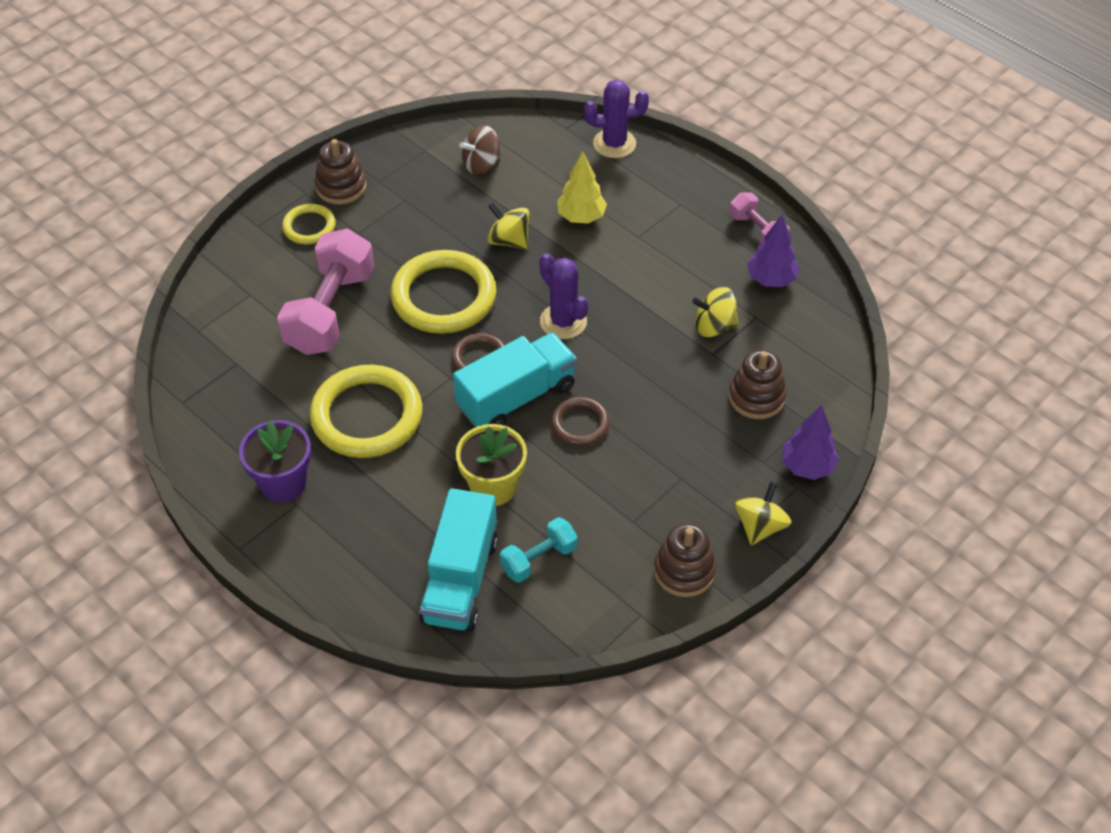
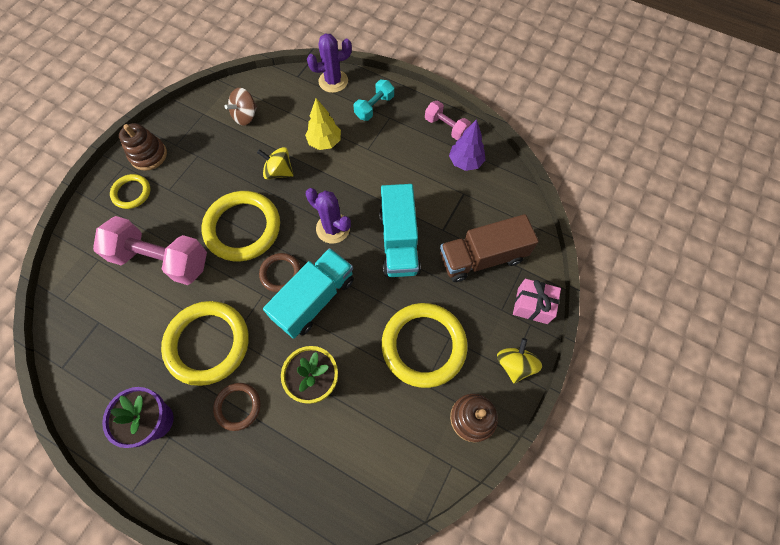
camera: 15 degrees left, 15 degrees up
pink dumbbell [277,228,374,355] -> pink dumbbell turned 75 degrees counterclockwise [93,216,207,285]
turquoise truck [419,488,498,631] -> turquoise truck moved to [379,184,421,277]
turquoise dumbbell [500,517,578,583] -> turquoise dumbbell moved to [354,80,394,121]
brown ring [551,397,610,446] -> brown ring moved to [213,383,261,431]
yellow spinning top [692,287,739,337] -> none
brown stacking toy [729,350,787,419] -> brown truck [440,214,539,282]
purple tree [782,405,839,480] -> pink gift [513,279,561,324]
none -> yellow ring [382,303,468,388]

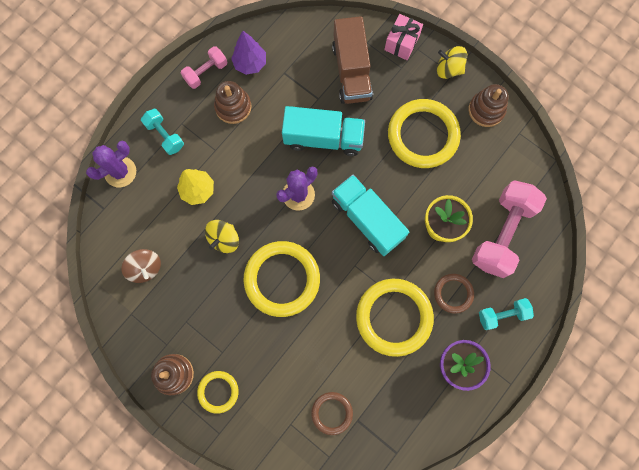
camera: 80 degrees left, 10 degrees up
pink dumbbell [93,216,207,285] -> pink dumbbell moved to [472,180,547,278]
brown ring [259,253,301,292] -> brown ring moved to [311,392,353,435]
purple cactus [307,33,352,93] -> purple cactus turned 60 degrees clockwise [86,141,136,187]
none -> brown stacking toy [214,81,251,124]
none -> turquoise dumbbell [479,298,534,330]

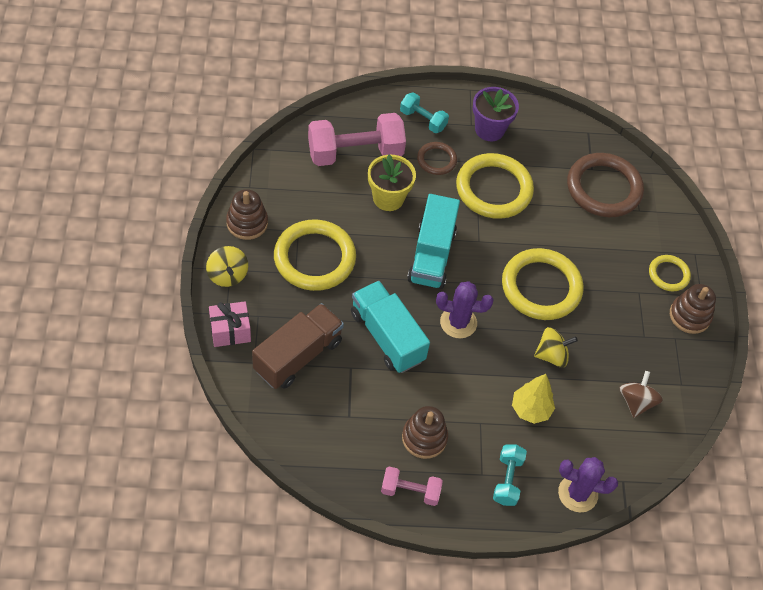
camera: 135 degrees left, 20 degrees down
purple tree [231,31,266,75] -> none
brown ring [311,392,353,435] -> brown ring [567,153,644,217], size x1.91

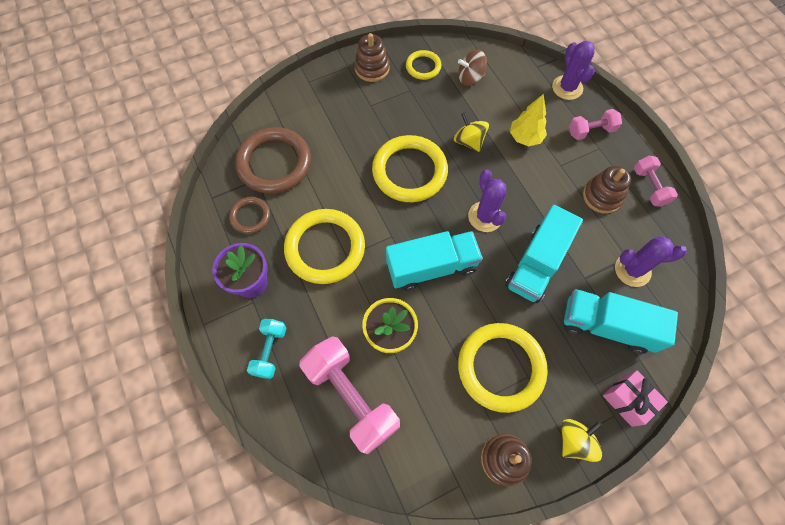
camera: 110 degrees left, 10 degrees up
brown truck [252,303,344,389] -> turquoise truck [564,289,678,354]
brown ring [417,142,457,175] -> brown ring moved to [229,197,270,234]
turquoise dumbbell [493,444,527,506] -> pink dumbbell [569,109,622,140]
yellow ring [649,255,691,291] -> yellow ring moved to [406,50,441,80]
none -> purple cactus [615,236,687,287]

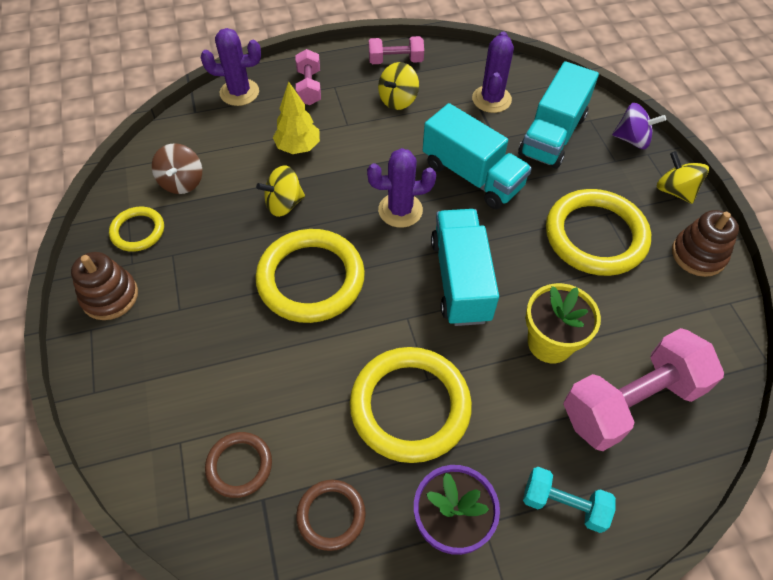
camera: 80 degrees left, 10 degrees down
brown ring [235,127,311,194] -> brown ring [205,432,272,498], size x0.52
brown stacking toy [583,166,631,213] -> yellow spinning top [378,62,419,110]
pink gift [603,370,668,427] -> purple spinning top [612,103,666,149]

